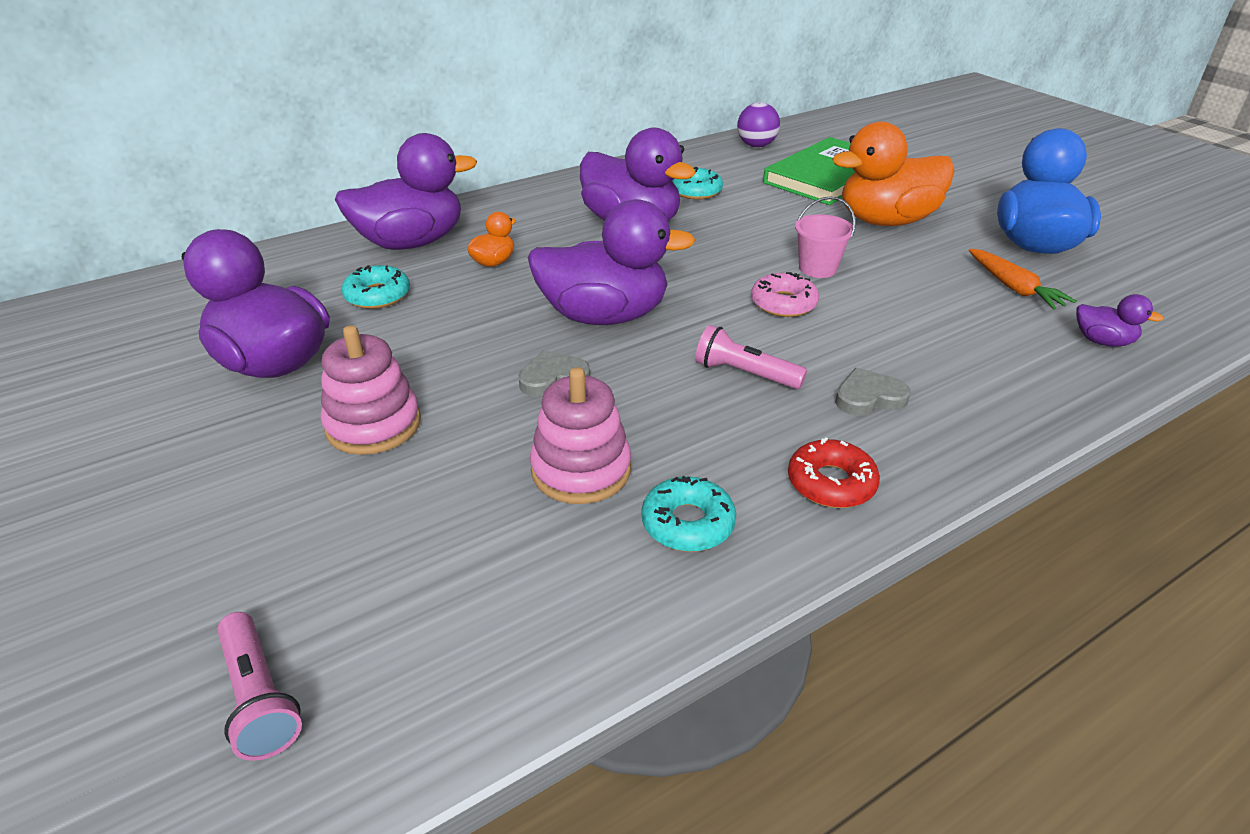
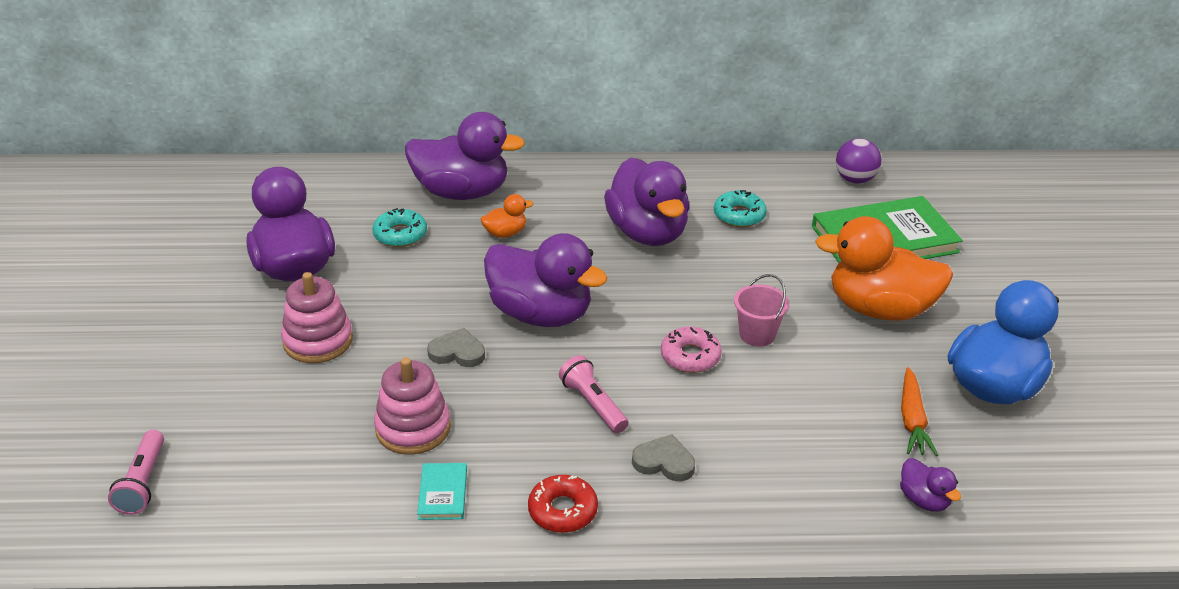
camera: 30 degrees right, 0 degrees up
turquoise donut [642,476,736,552] -> turquoise book [417,463,467,520]

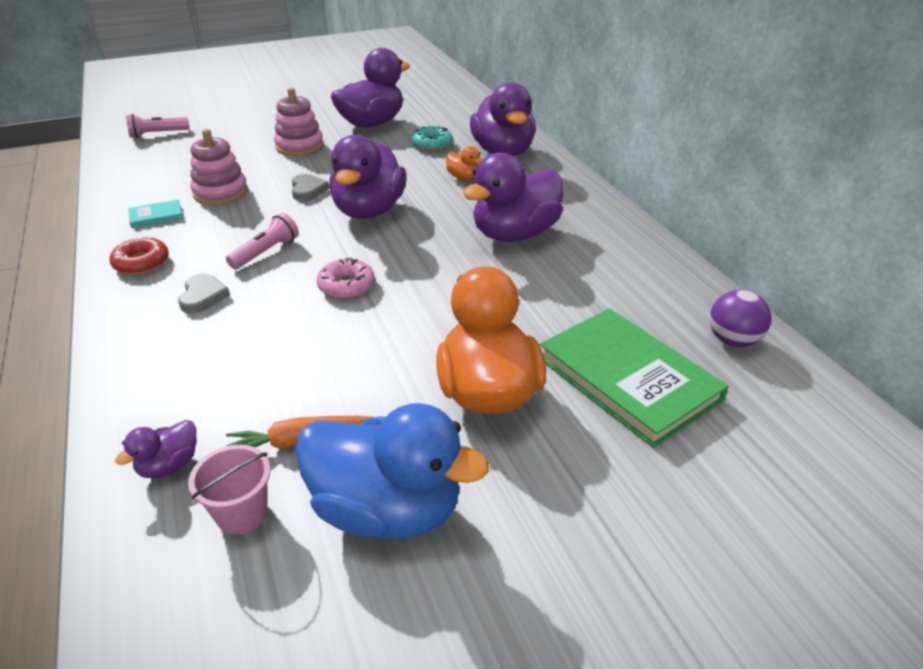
camera: 70 degrees right, 0 degrees up
turquoise donut [714,190,767,227] -> none
pink bucket [734,274,789,347] -> pink bucket moved to [188,445,271,535]

